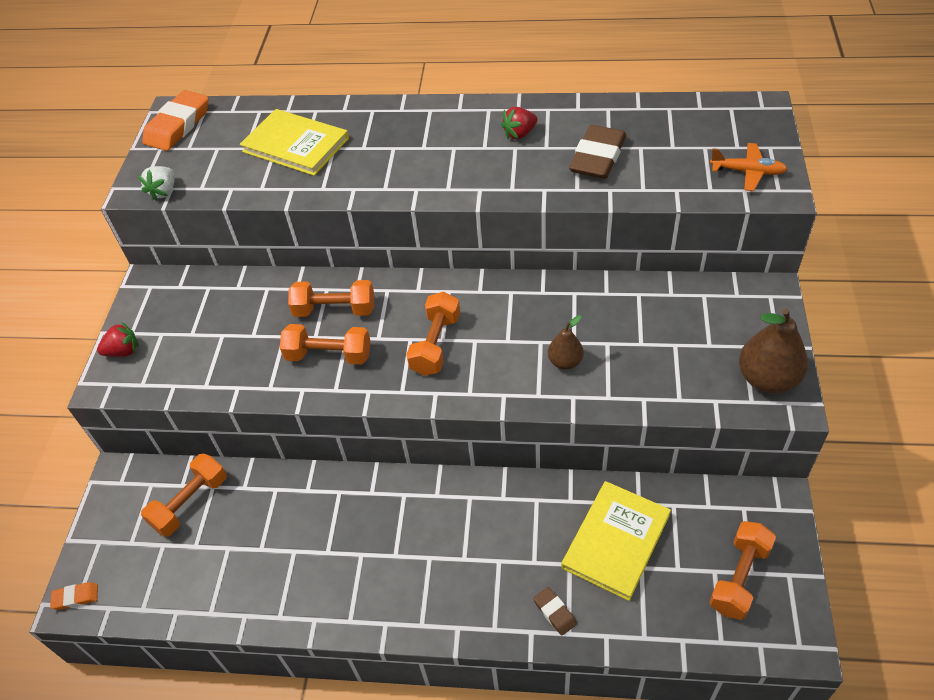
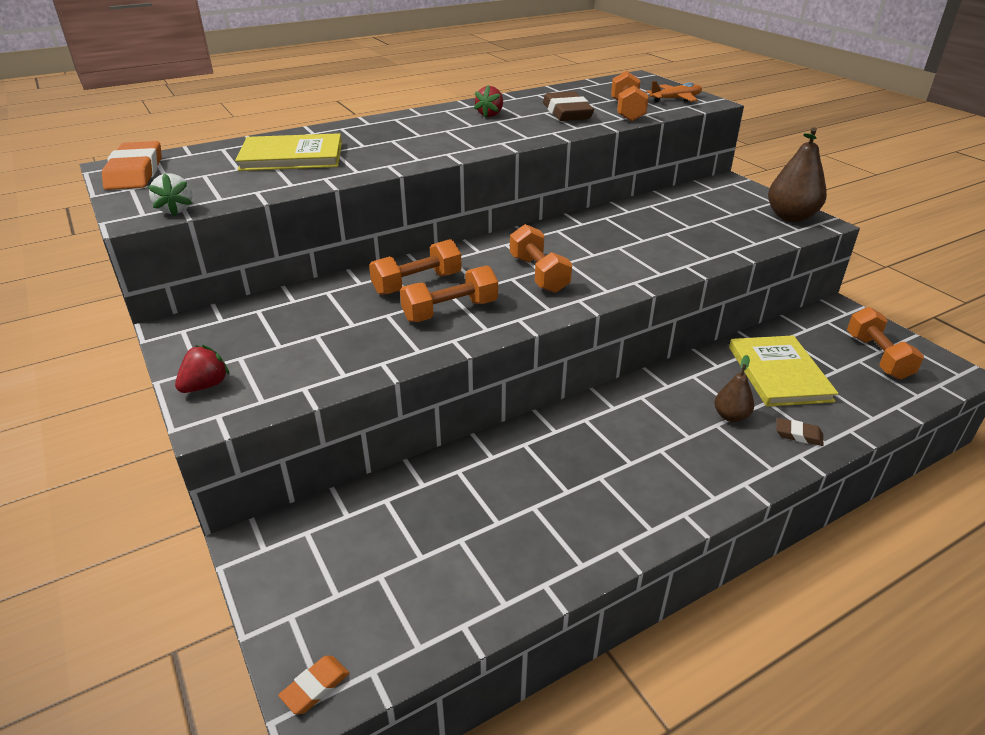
camera: 40 degrees left, 15 degrees down
orange dumbbell [141,454,227,537] -> orange dumbbell moved to [611,71,649,122]
brown pear [548,315,584,370] -> brown pear moved to [714,355,754,422]

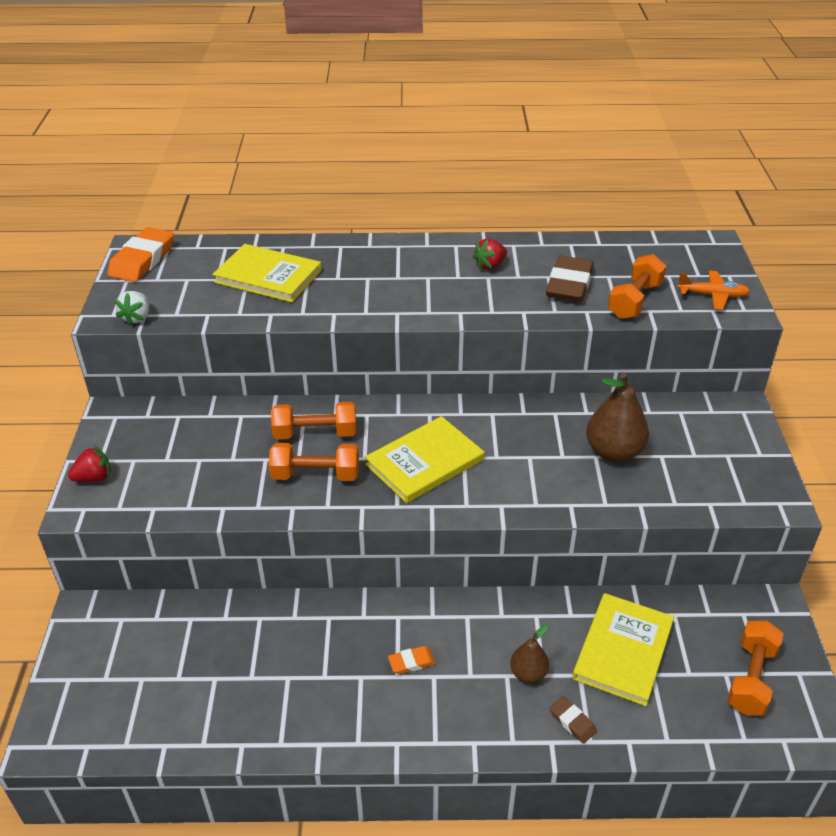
camera: 30 degrees right, 5 degrees up
orange eraser [278,656,349,714] -> orange eraser moved to [388,646,436,674]
orange dumbbell [510,224,572,293] -> yellow book [365,416,484,503]
brown pear [768,127,827,222] -> brown pear moved to [586,373,649,462]

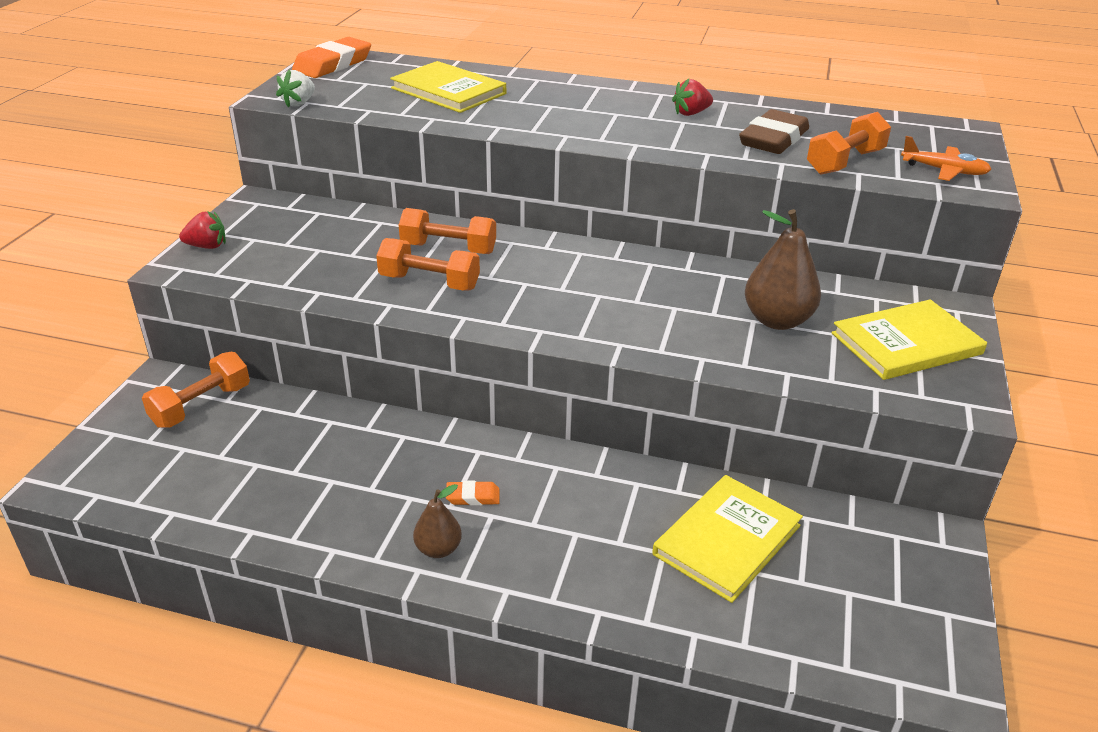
camera: 15 degrees right, 5 degrees down
yellow book [365,416,484,503] -> yellow book moved to [832,299,987,380]
brown pear [510,625,549,683] -> brown pear moved to [413,484,462,558]
brown eraser [549,696,597,744] -> none
orange dumbbell [727,620,783,716] -> orange dumbbell moved to [142,352,250,428]

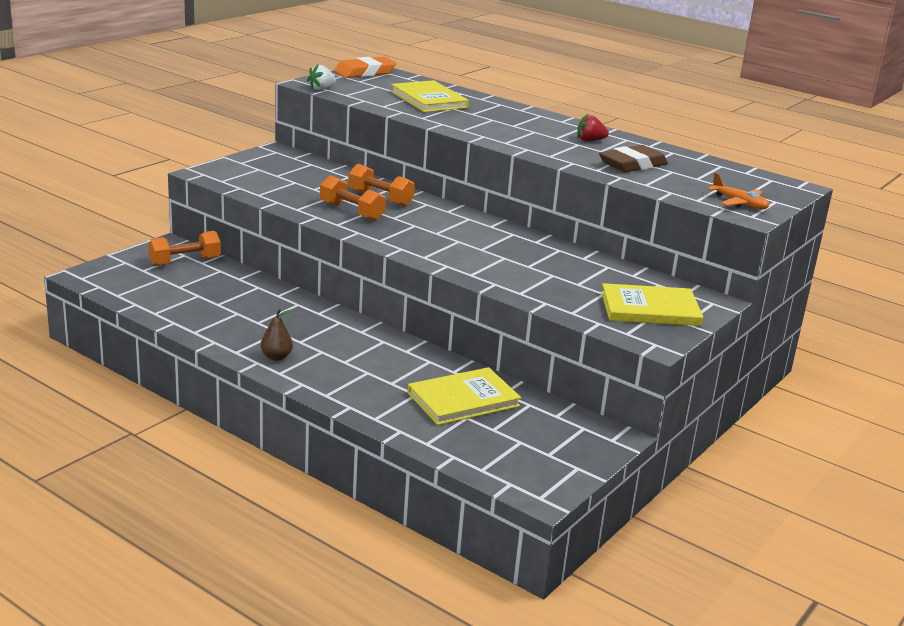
camera: 20 degrees right, 10 degrees down
red strawberry [179,211,226,249] -> none
orange eraser [446,481,500,506] -> none
brown pear [745,209,821,330] -> none
orange dumbbell [807,112,891,175] -> none

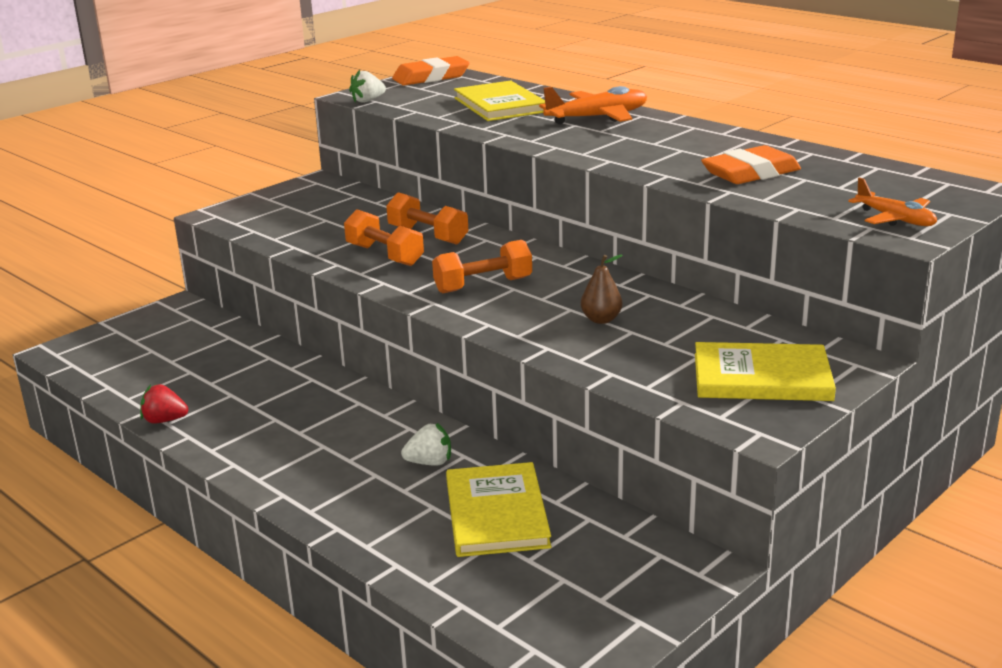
camera: 10 degrees right, 0 degrees up
orange dumbbell [148,231,221,266] -> orange dumbbell moved to [432,240,532,293]
brown pear [261,309,293,361] -> brown pear moved to [581,255,623,324]
yellow book [408,367,521,425] -> yellow book turned 75 degrees counterclockwise [446,462,551,557]
red strawberry [577,113,609,142] -> red strawberry moved to [140,384,188,424]
brown eraser [599,145,668,172] -> orange eraser [701,145,801,184]
none -> white strawberry [401,423,451,466]
none -> orange plane [539,86,647,125]

